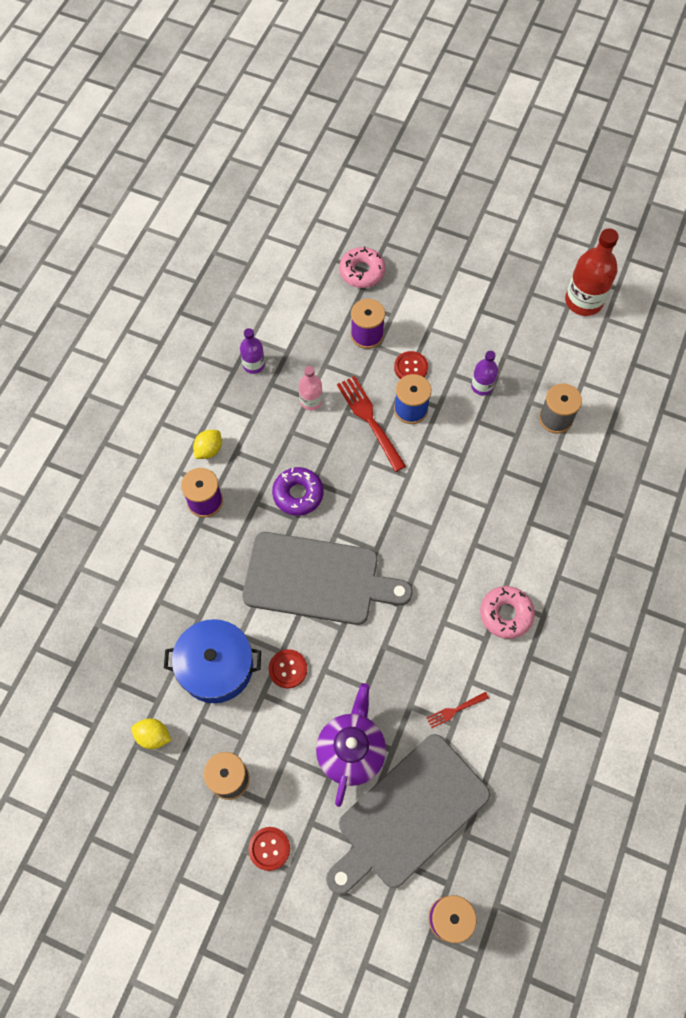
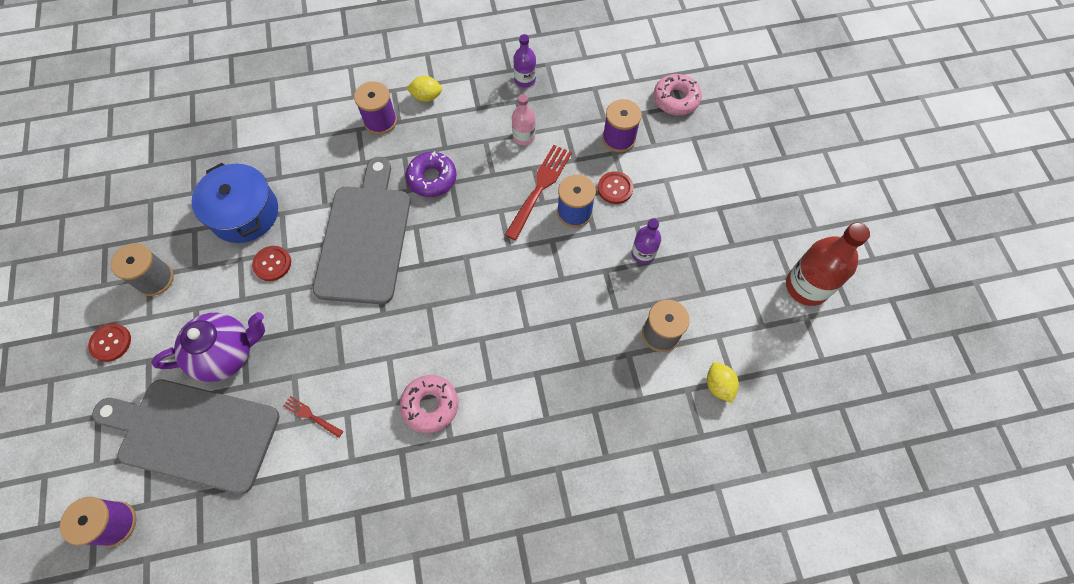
camera: 55 degrees right, 0 degrees up
yellow lemon [131,718,172,749] -> yellow lemon moved to [707,362,739,403]
grey cutting board [242,532,413,625] -> grey cutting board turned 150 degrees counterclockwise [313,157,411,304]

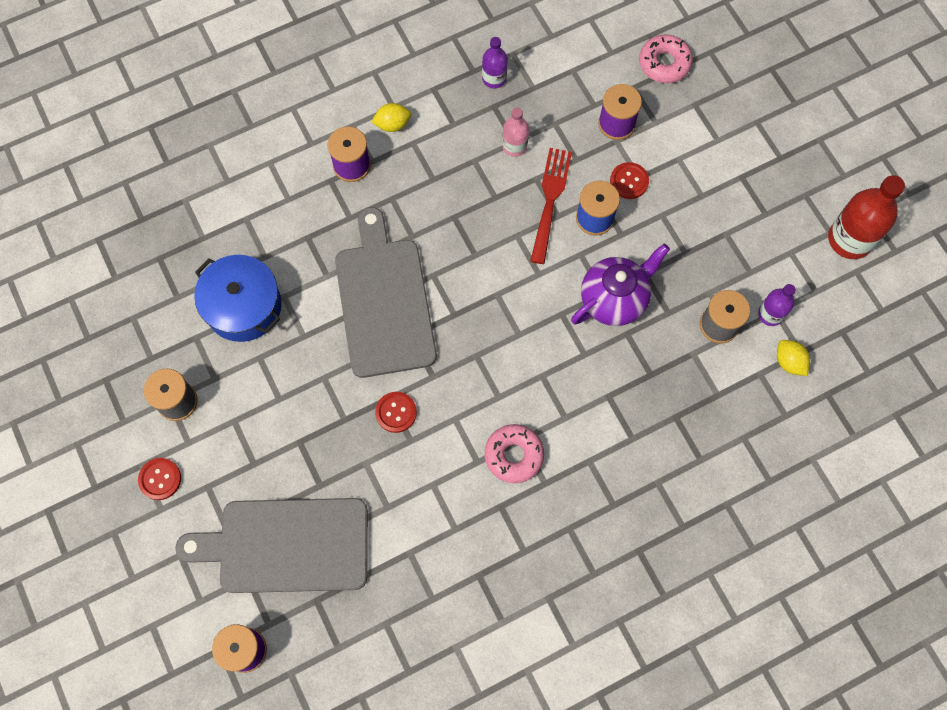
camera: 15 degrees left, 5 degrees up
purple teapot [151,312,265,382] -> purple teapot moved to [571,244,670,326]
red button [252,246,291,281] -> red button moved to [375,392,417,433]
red fork [283,396,343,438] -> none
purple donut [406,151,457,197] -> none
purple bottle [631,218,661,264] -> purple bottle moved to [758,284,796,326]

